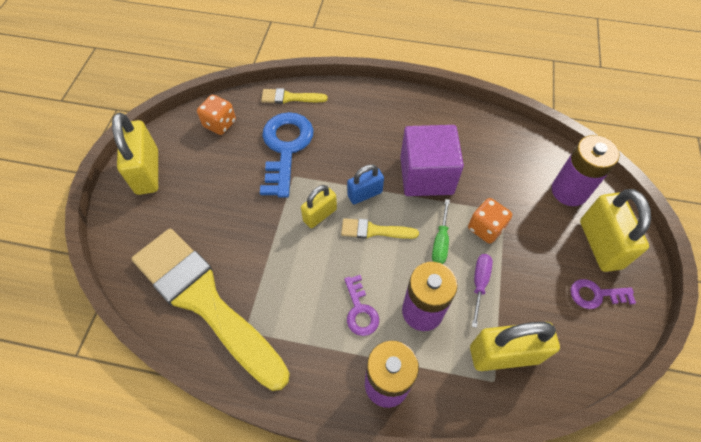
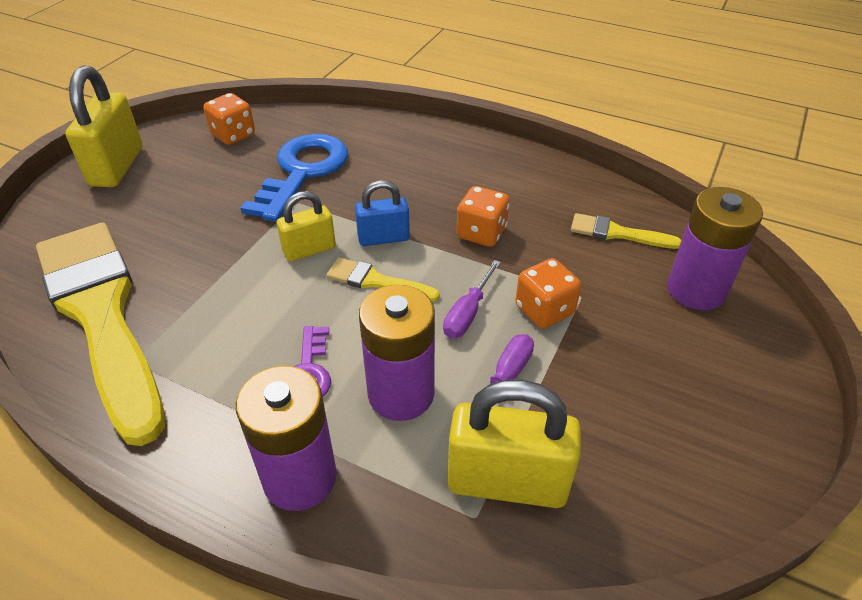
camera: 15 degrees right, 15 degrees down
yellow brush [261,88,328,104] -> yellow brush moved to [571,213,682,249]
purple cube [400,125,464,196] -> orange dice [457,186,510,247]
green screwdriver [432,199,450,264] -> purple screwdriver [443,260,501,338]
purple key [571,279,636,309] -> none
yellow padlock [580,189,651,272] -> none

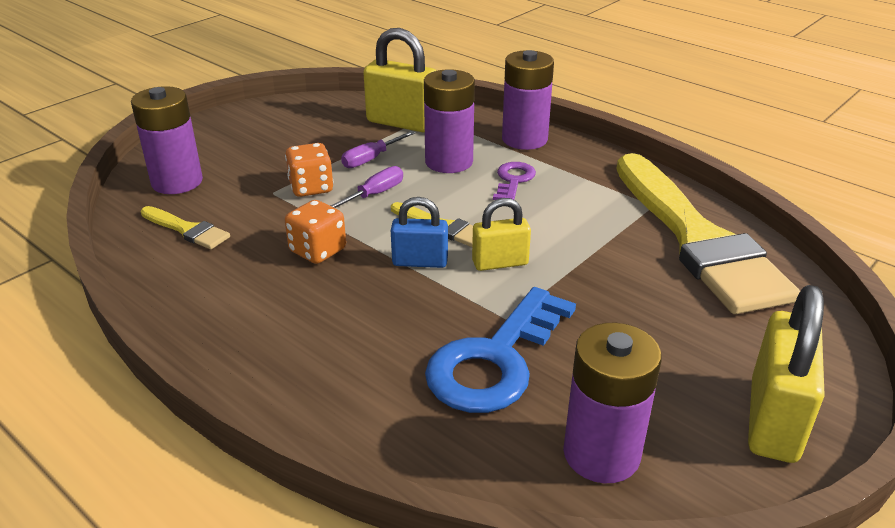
camera: 165 degrees left, 10 degrees down
orange dice [203,93,255,145] -> purple battery [563,323,662,483]

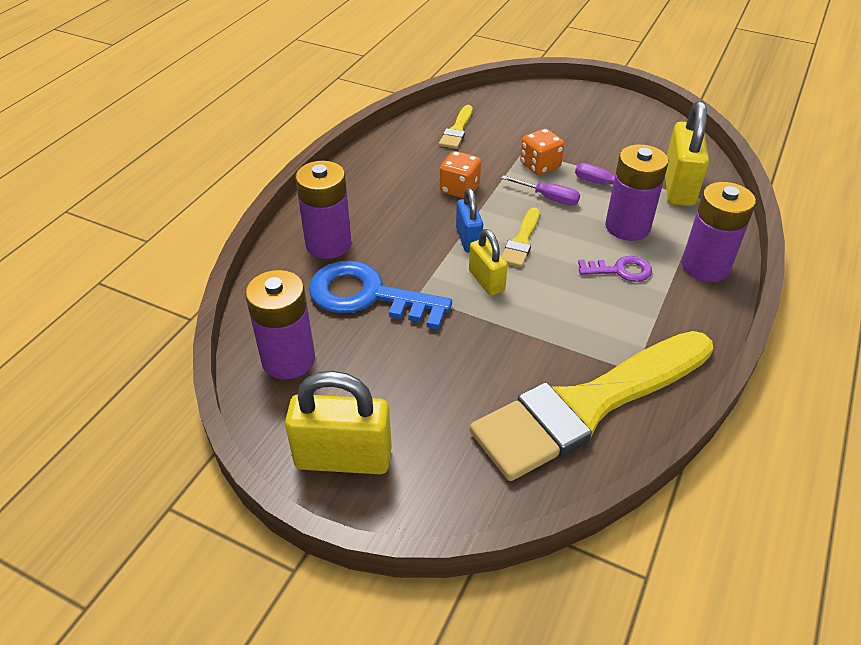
camera: 75 degrees right, 10 degrees up
purple battery [131,86,203,194] -> purple battery moved to [295,161,351,259]

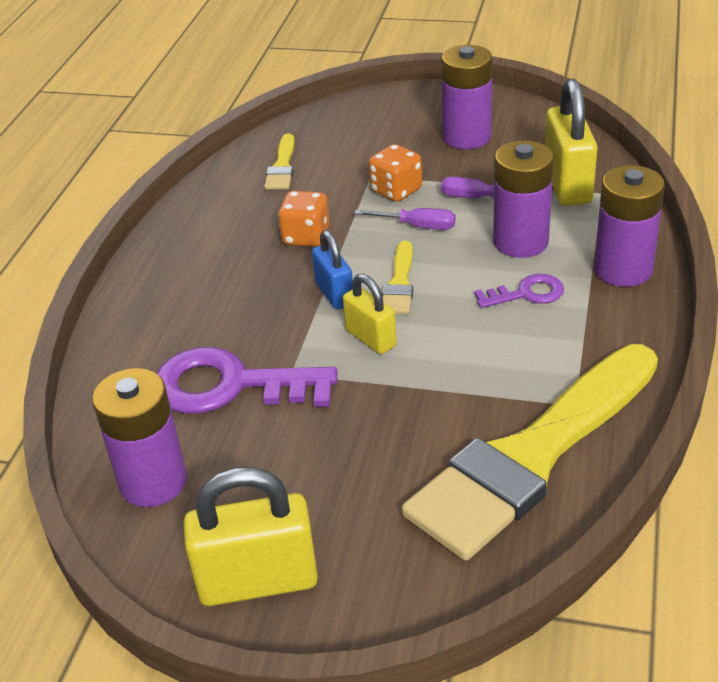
camera: 10 degrees left, 5 degrees down
purple battery [295,161,351,259] -> purple battery moved to [441,45,492,149]
blue key [309,261,452,330] -> purple key [157,347,338,414]

